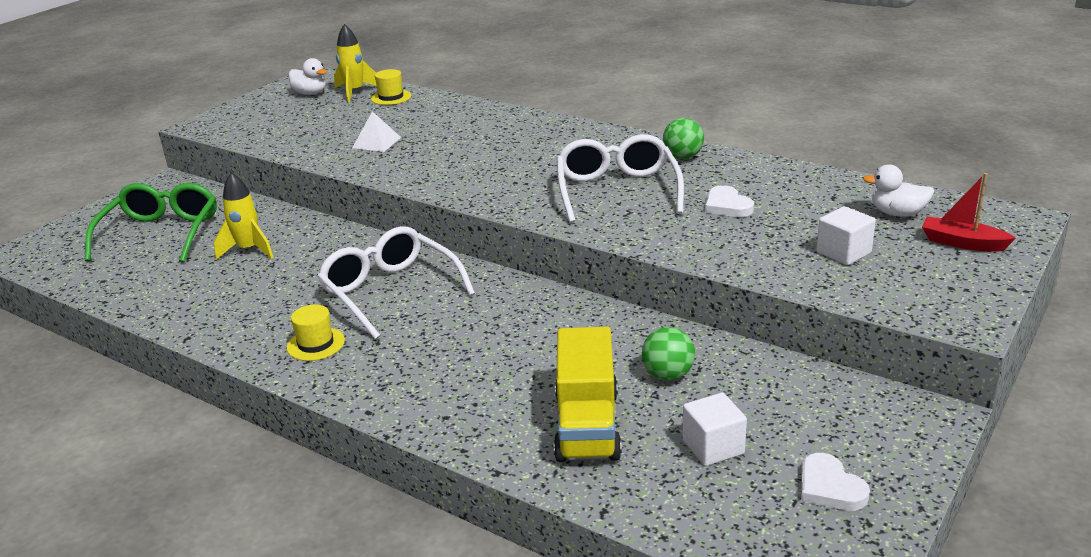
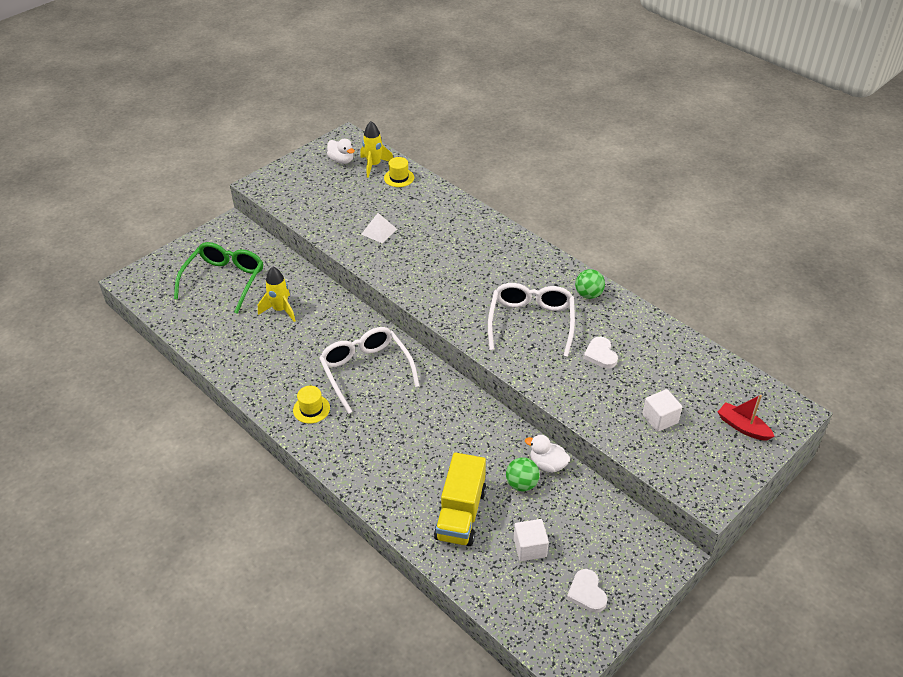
camera: 10 degrees right, 15 degrees up
white duck [863,164,934,217] -> white duck moved to [525,435,570,473]

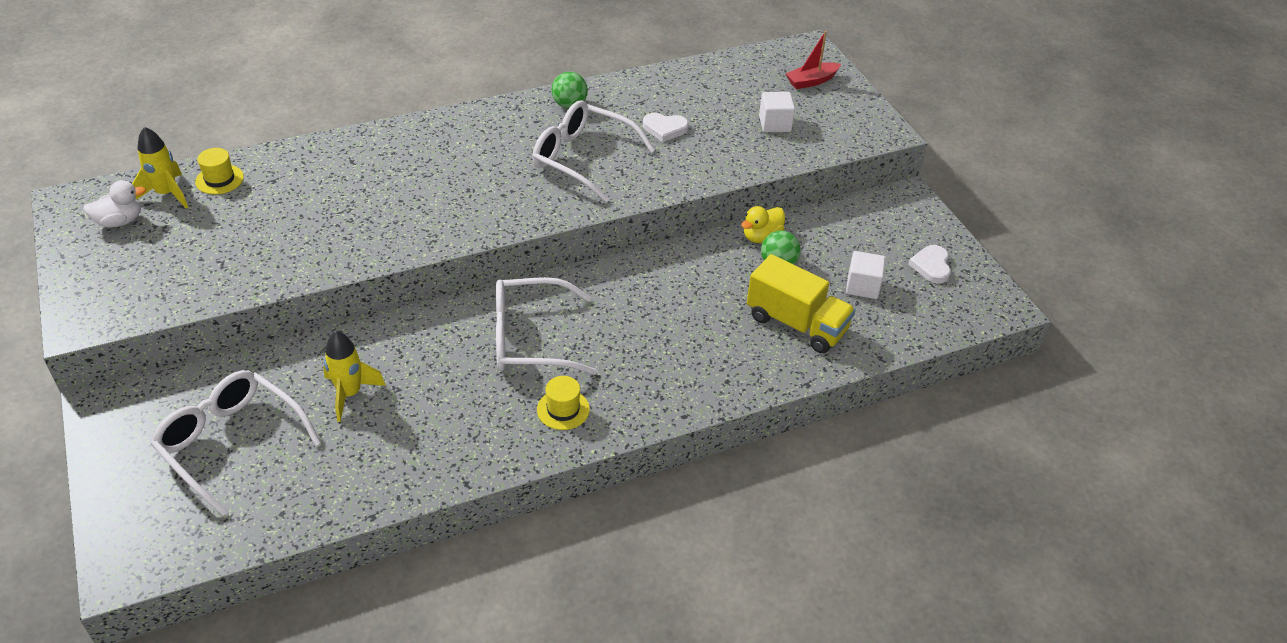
camera: 70 degrees left, 0 degrees up
green glasses [174,242,263,314] -> white glasses [151,370,321,516]
white pyramid [361,213,397,243] -> none
white duck [525,435,570,473] -> yellow duck [741,206,785,243]
white heart [567,569,607,613] -> white heart turned 90 degrees clockwise [908,245,951,284]

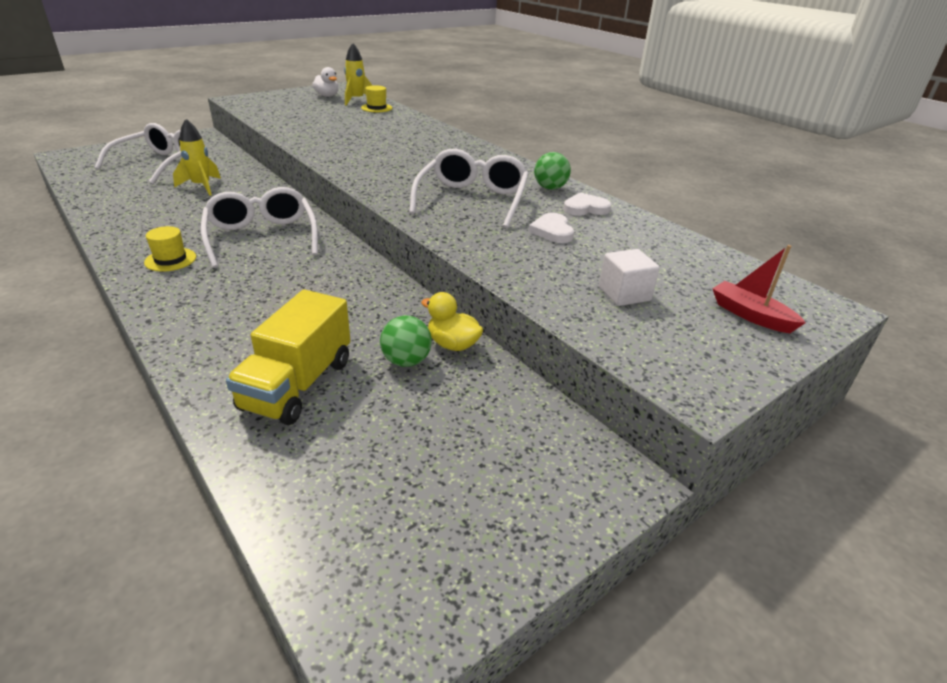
camera: 75 degrees right, 10 degrees down
white cube [846,251,885,299] -> none
white heart [908,245,951,284] -> white heart moved to [563,192,612,216]

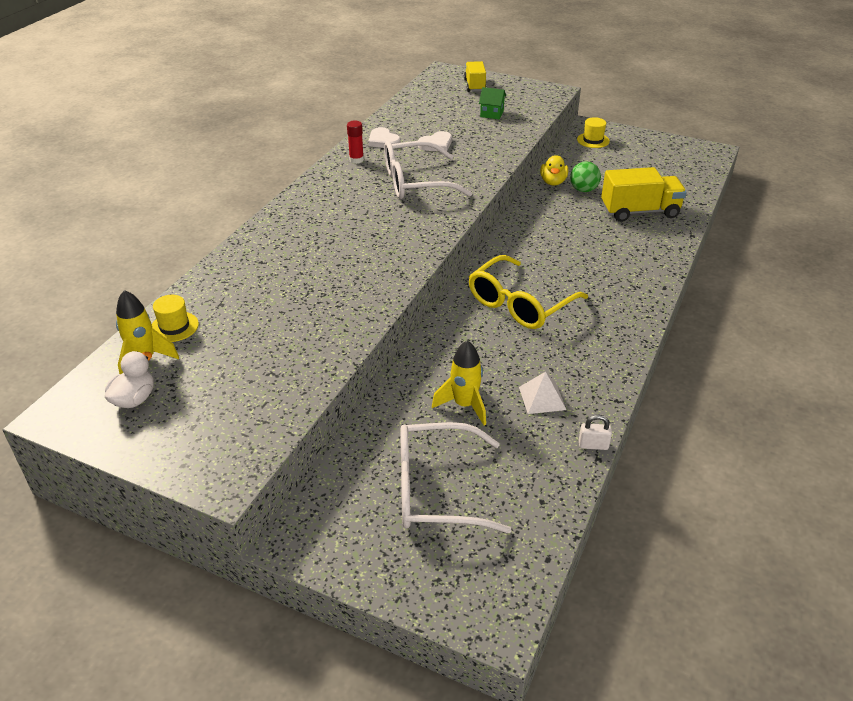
camera: 115 degrees left, 5 degrees up
yellow hat [144,226,196,272] -> yellow hat moved to [577,117,610,148]
white glasses [201,187,318,268] -> yellow glasses [469,255,588,329]
green ball [534,152,571,190] -> red glue stick [347,121,364,164]
white cube [599,249,660,306] -> green house [479,87,506,119]
red boat [712,245,806,333] -> yellow truck [464,61,486,92]
none -> white pyramid [519,372,566,414]
none -> white padlock [579,415,612,450]

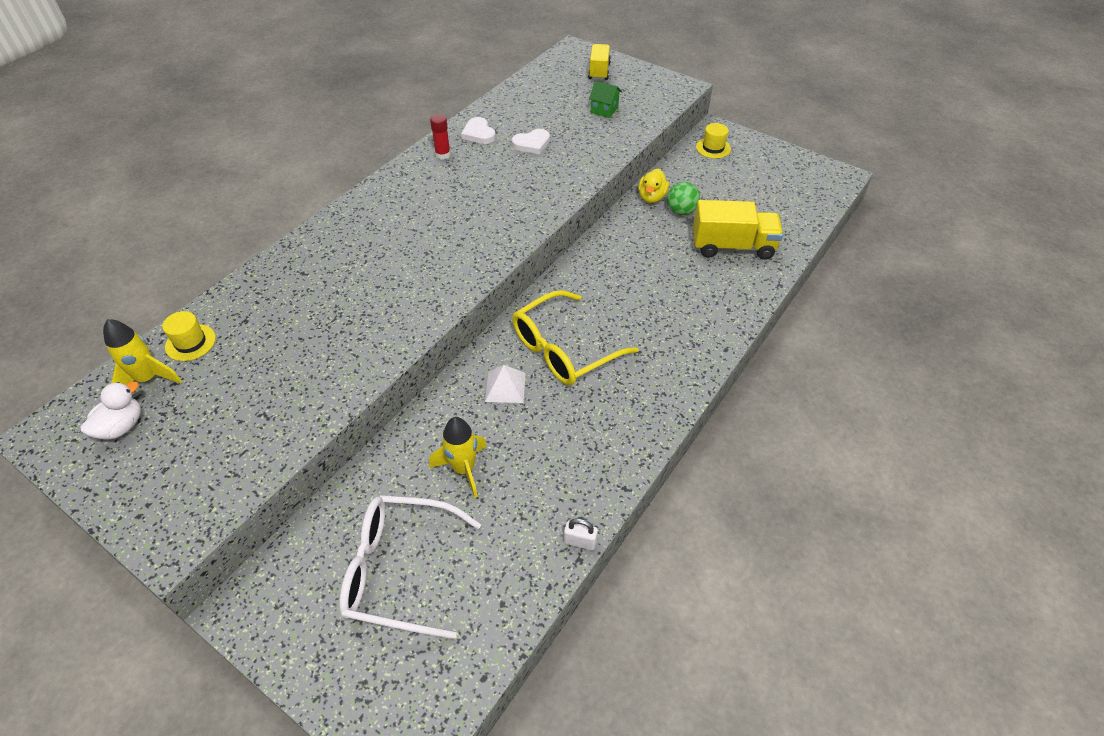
camera: 10 degrees right, 10 degrees up
white glasses [384,141,472,199] -> none
white pyramid [519,372,566,414] -> white pyramid moved to [485,365,526,403]

